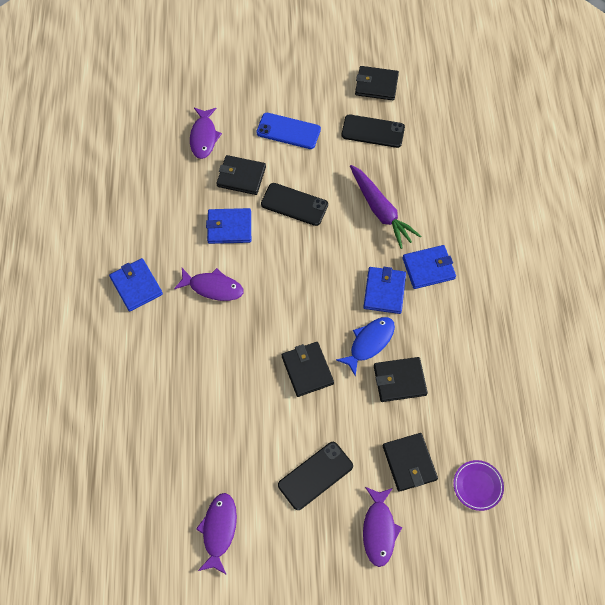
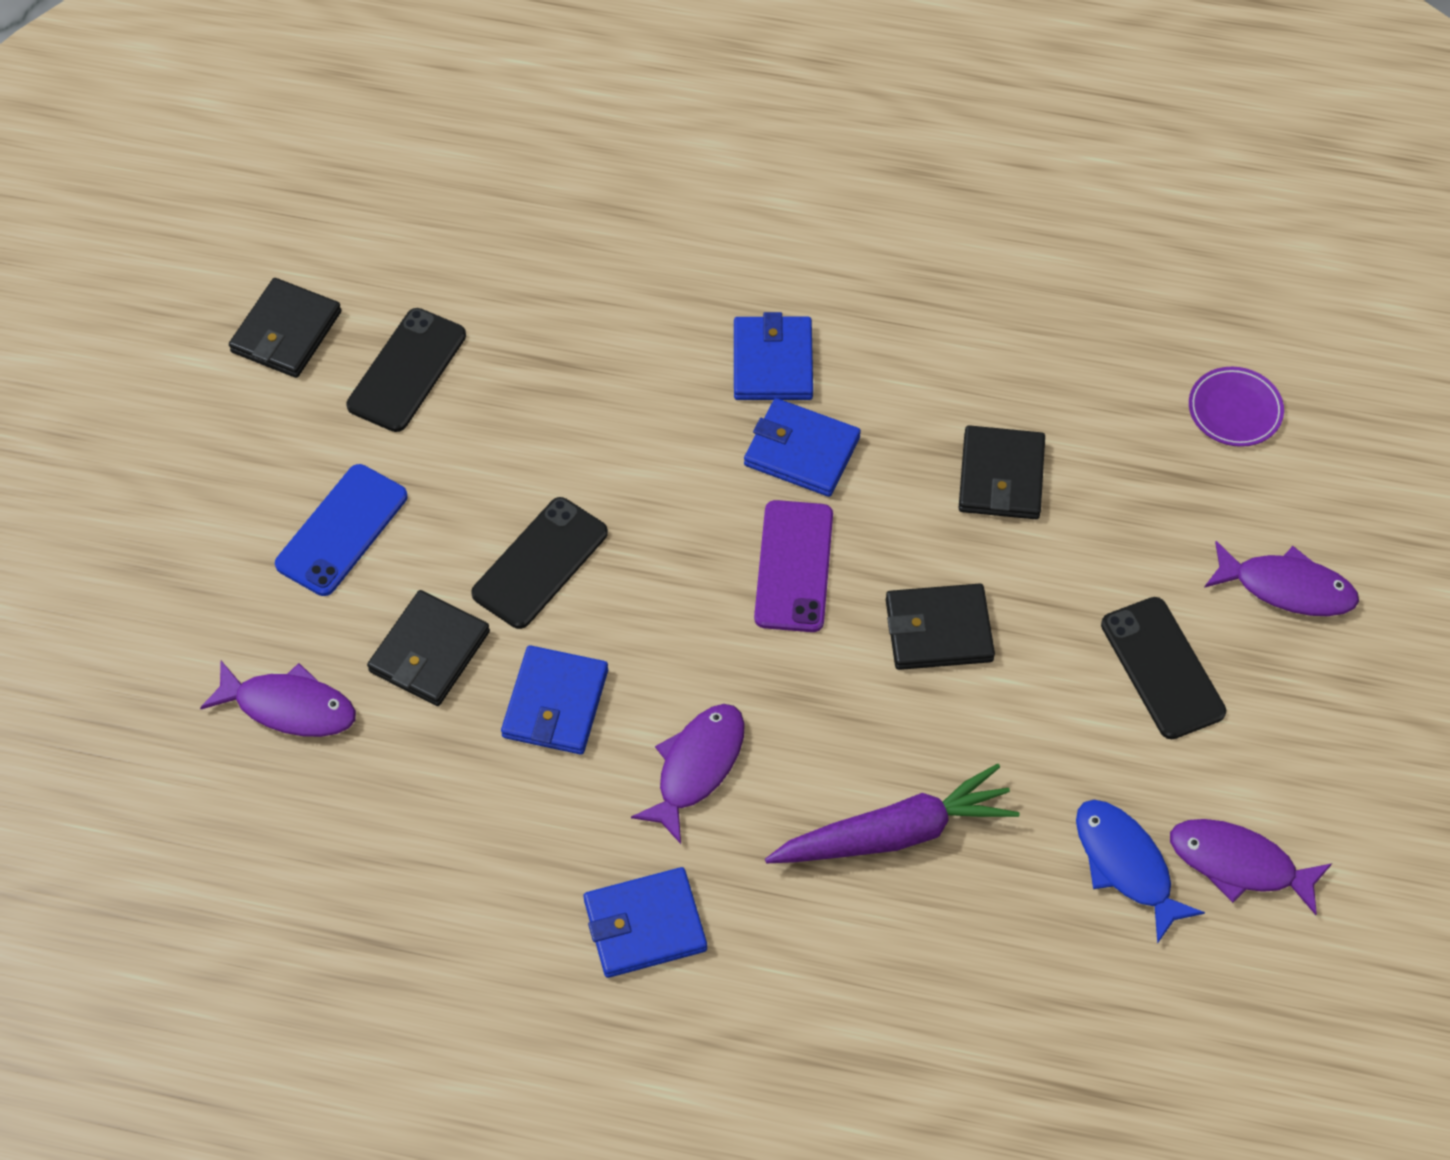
camera: 75 degrees left, 5 degrees down
blue fish [336,317,395,377] -> blue fish moved to [1076,800,1205,944]
purple carrot [350,165,421,249] -> purple carrot moved to [765,764,1020,863]
black wallet [383,433,438,492] -> none
none -> purple phone [754,500,833,632]

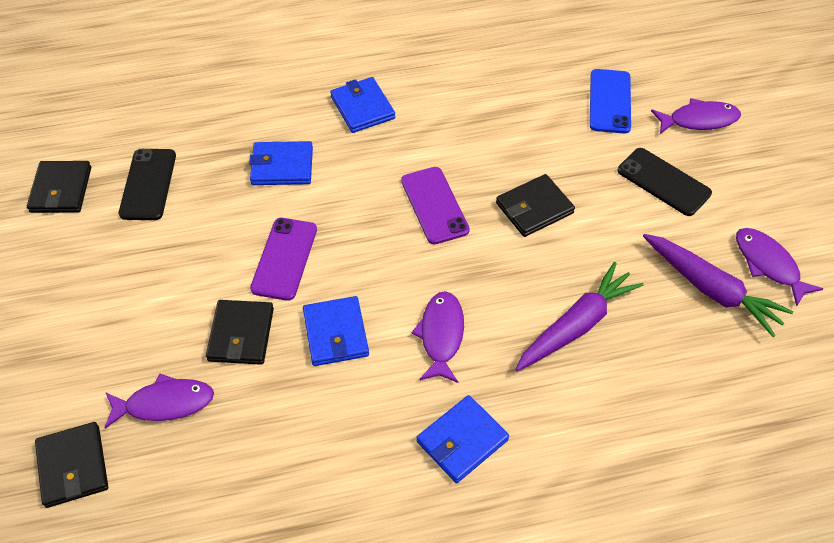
camera: 25 degrees left, 5 degrees down
blue phone [275,464,408,596] -> blue phone moved to [590,69,631,134]
black phone [471,497,608,629] -> purple phone [250,218,317,301]
blue wallet [744,398,861,497] -> blue wallet moved to [249,141,313,185]
black wallet [959,425,1045,519] -> black wallet moved to [35,422,108,508]
blue fish [1076,800,1205,944] -> purple carrot [643,234,793,337]
purple fish [1170,819,1332,915] -> purple fish turned 60 degrees clockwise [736,228,823,307]
purple plate [1189,367,1284,447] -> none

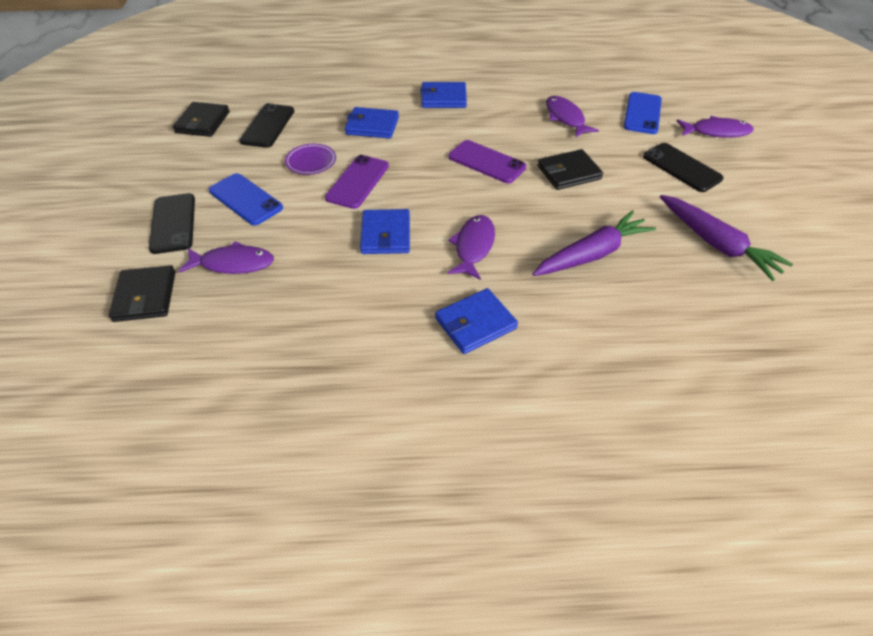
camera: 10 degrees right, 5 degrees down
black wallet [206,300,274,365] -> none
blue wallet [330,77,395,133] -> blue wallet turned 75 degrees counterclockwise [420,82,467,108]
purple phone [401,167,470,245] -> purple phone turned 45 degrees counterclockwise [448,140,526,183]
purple fish [736,228,823,307] -> purple fish moved to [546,96,599,137]
none -> black phone [149,193,195,254]
none -> blue phone [209,173,283,225]
none -> purple plate [285,144,336,175]

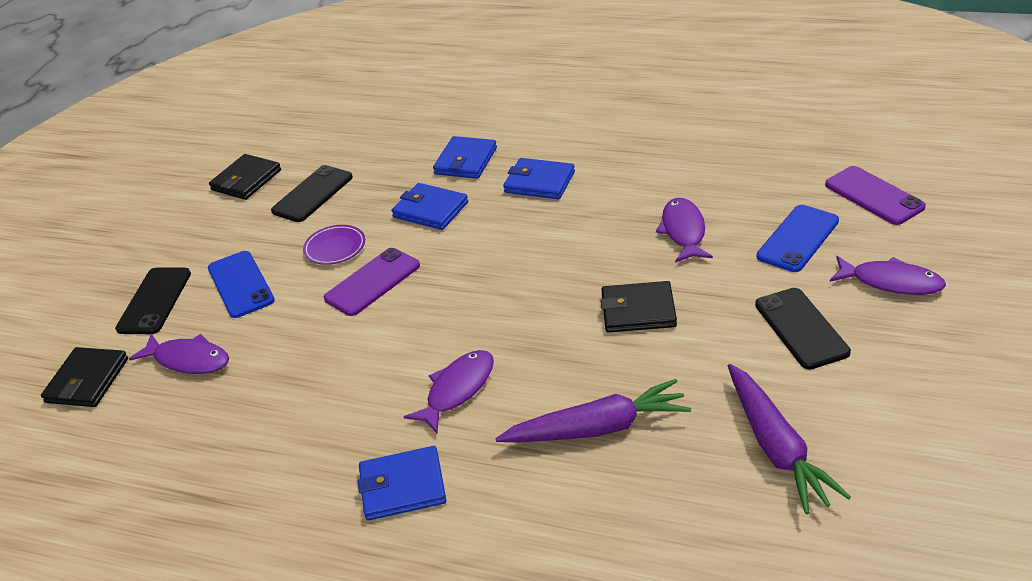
camera: 25 degrees right, 10 degrees down
blue wallet [360,209,410,254] -> blue wallet moved to [433,136,497,179]
purple phone [448,140,526,183] -> purple phone moved to [825,166,926,225]

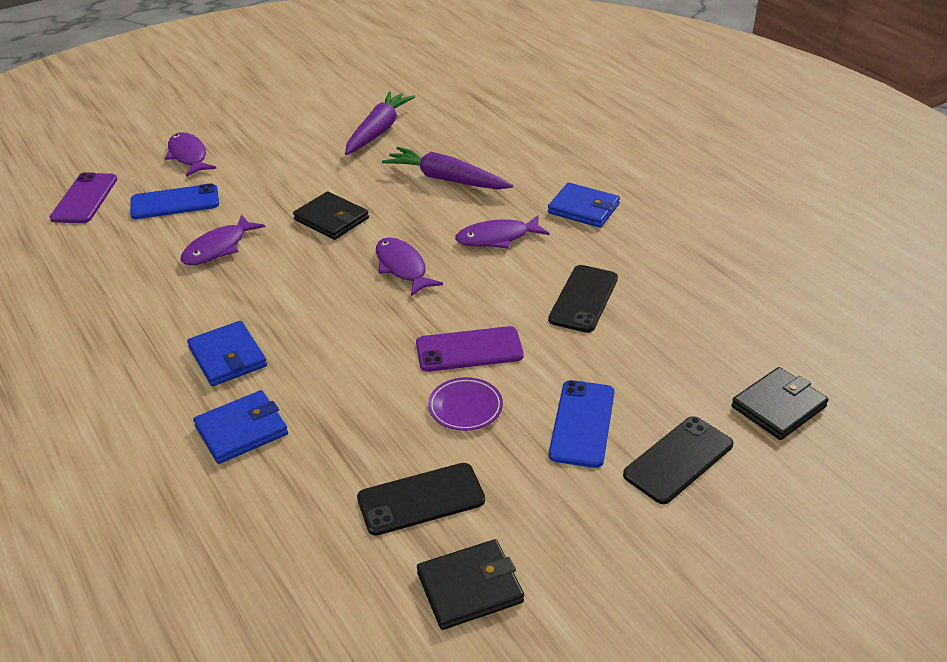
camera: 145 degrees left, 0 degrees up
purple fish [129,334,229,374] -> purple fish moved to [376,237,443,296]
blue wallet [392,183,468,230] -> none
black phone [755,288,851,369] -> black phone moved to [548,265,618,333]

